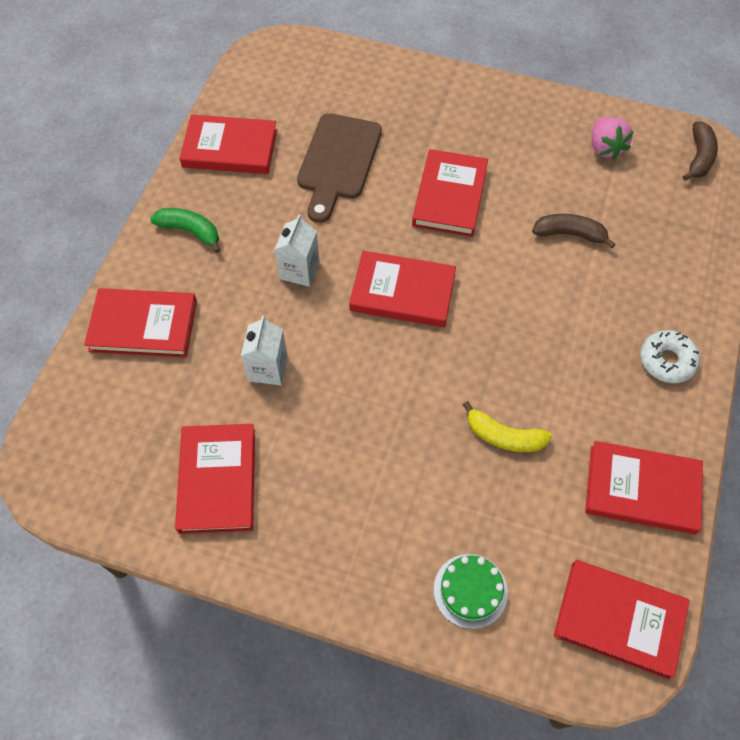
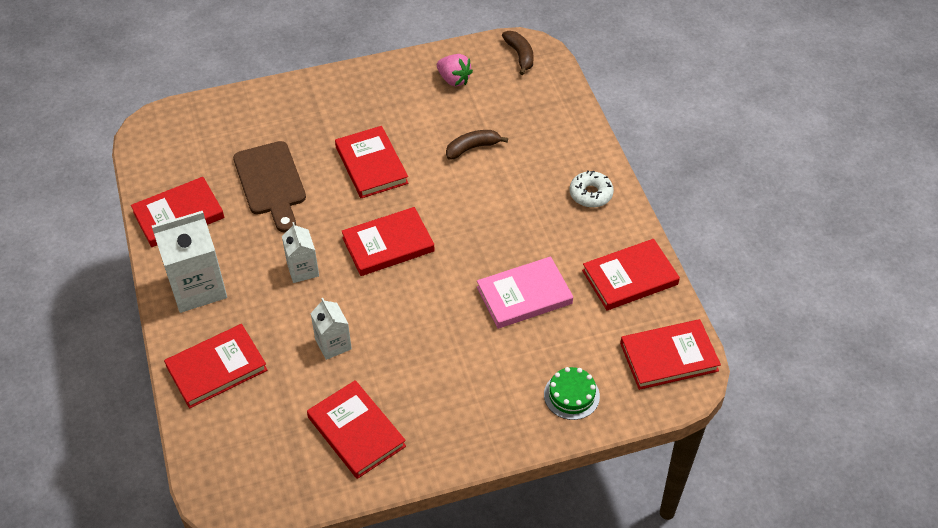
camera: 35 degrees left, 10 degrees down
green banana [150,208,221,253] -> white carton [152,211,227,313]
yellow banana [463,401,552,452] -> pink book [477,256,573,329]

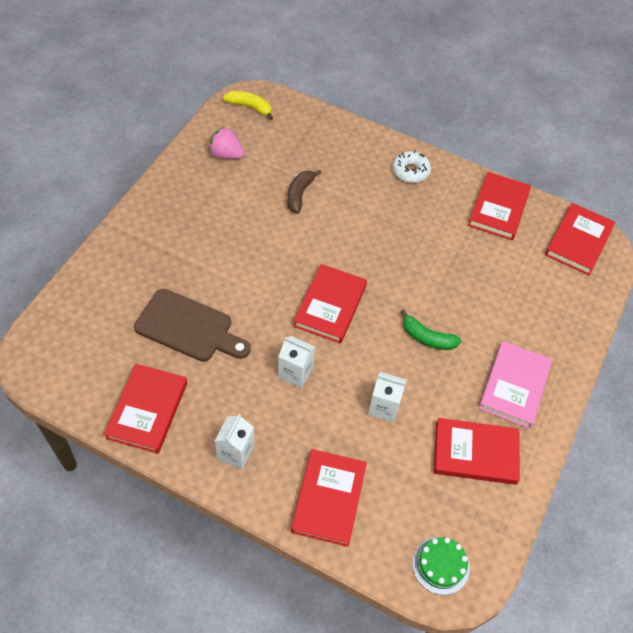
camera: 50 degrees left, 5 degrees up
white carton [152,211,227,313] -> white carton [215,414,254,470], size x0.56
red book [335,126,409,198] -> none
pink strawberry [437,54,473,86] -> pink strawberry turned 150 degrees counterclockwise [209,127,244,159]
pink book [477,256,573,329] -> pink book moved to [479,341,552,429]
brown banana [502,31,534,75] -> yellow banana [223,91,273,120]
green cake [544,367,600,420] -> green cake moved to [413,537,470,595]
none -> green banana [400,309,461,350]

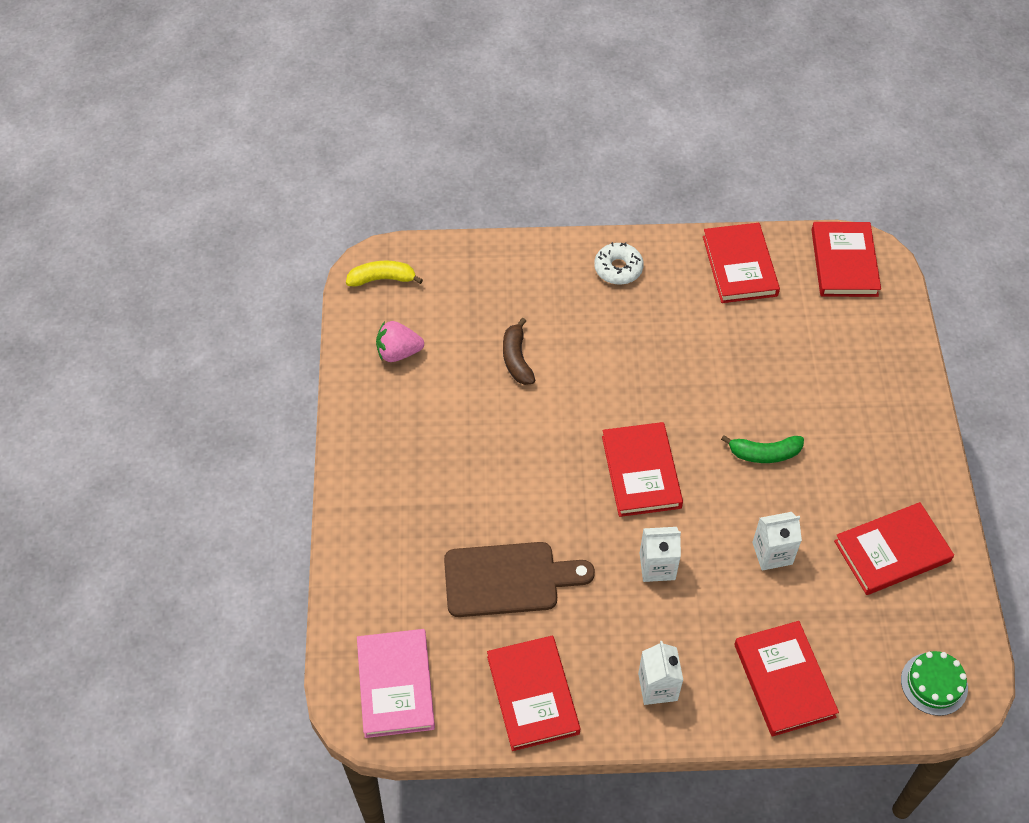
camera: 25 degrees left, 0 degrees up
pink book [479,341,552,429] -> pink book moved to [357,629,435,738]

